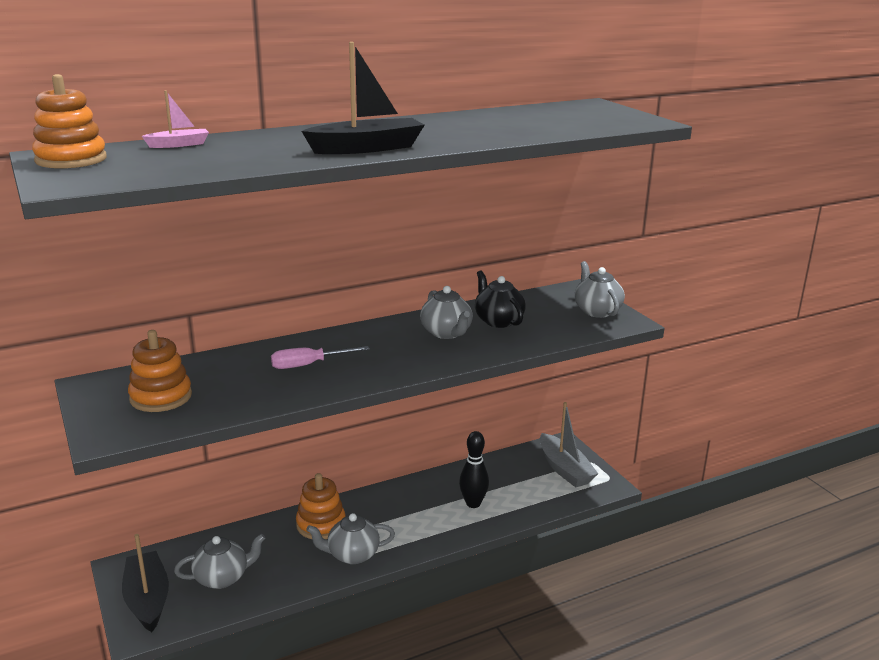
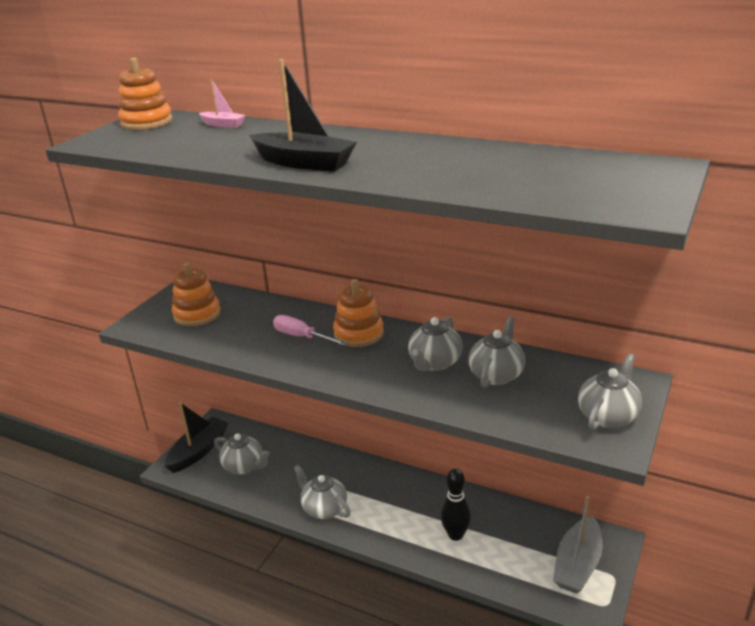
camera: 55 degrees right, 5 degrees up
orange stacking toy [296,473,346,539] -> orange stacking toy moved to [333,279,384,347]
black teapot [475,271,526,328] -> grey teapot [469,316,525,388]

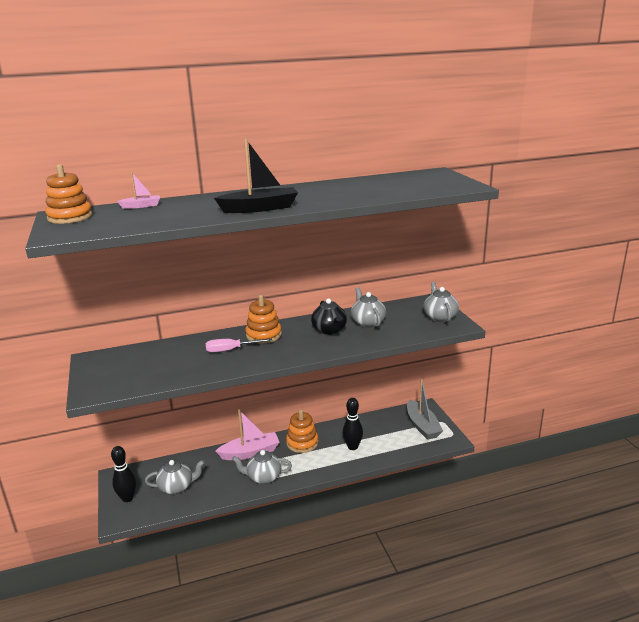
camera: 45 degrees left, 5 degrees down
black boat [165,402,228,473] -> black bowling pin [111,446,136,502]
orange stacking toy [172,263,221,326] -> orange stacking toy moved to [286,409,319,453]
grey teapot [408,317,463,371] -> black teapot [311,298,347,335]
none -> pink boat [215,410,280,460]

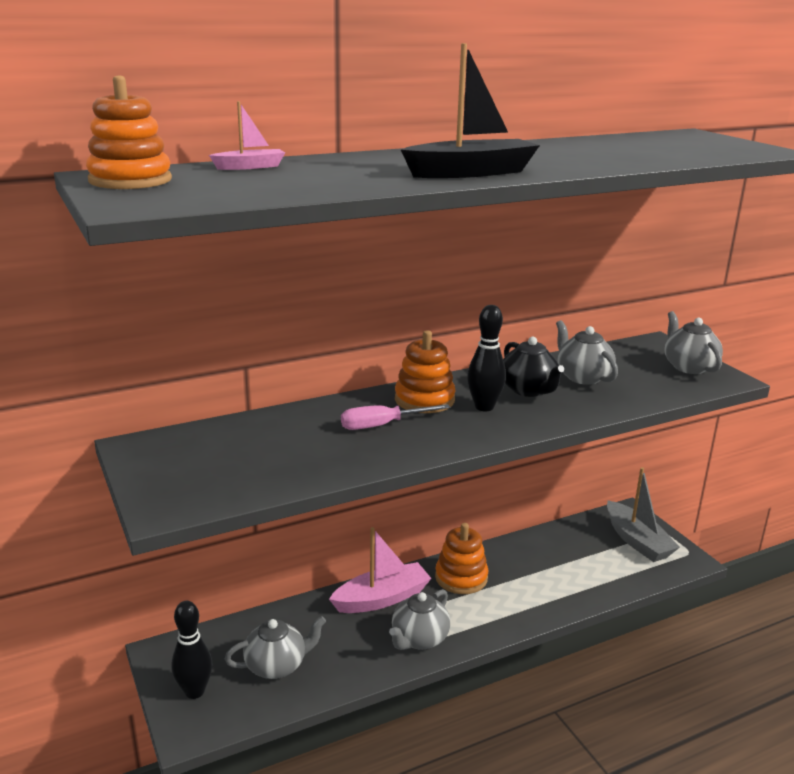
camera: 10 degrees left, 0 degrees up
grey teapot [232,450,292,484] -> grey teapot turned 45 degrees counterclockwise [389,589,450,650]
black bowling pin [343,398,363,450] -> black bowling pin moved to [467,305,506,411]

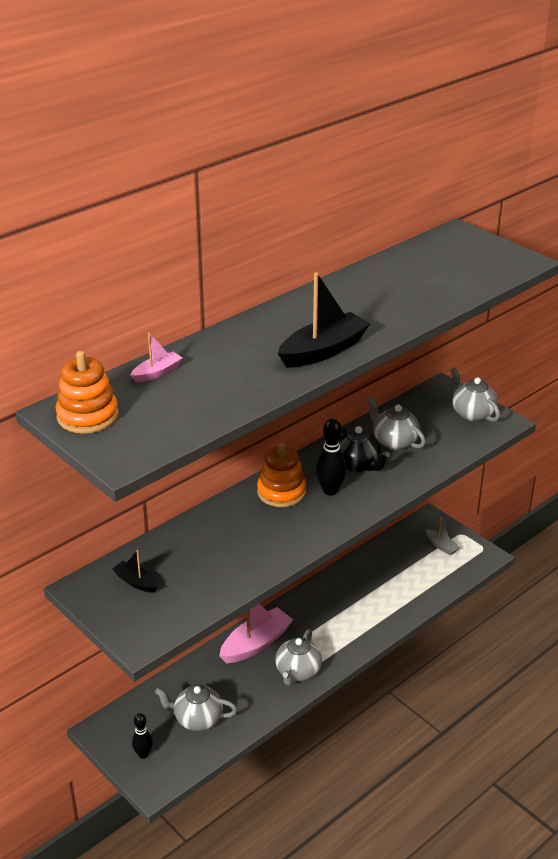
camera: 15 degrees left, 10 degrees up
black bowling pin [172,601,213,699] -> black bowling pin [132,713,153,759], size x0.67
grey teapot [225,616,326,679] -> grey teapot turned 135 degrees counterclockwise [155,685,237,731]
pink screwdriver [341,404,450,430] -> none
orange stacking toy [435,523,488,594] -> none
grey boat [607,467,680,562] -> grey boat [426,517,460,555], size x0.52
none -> black boat [113,550,158,593]

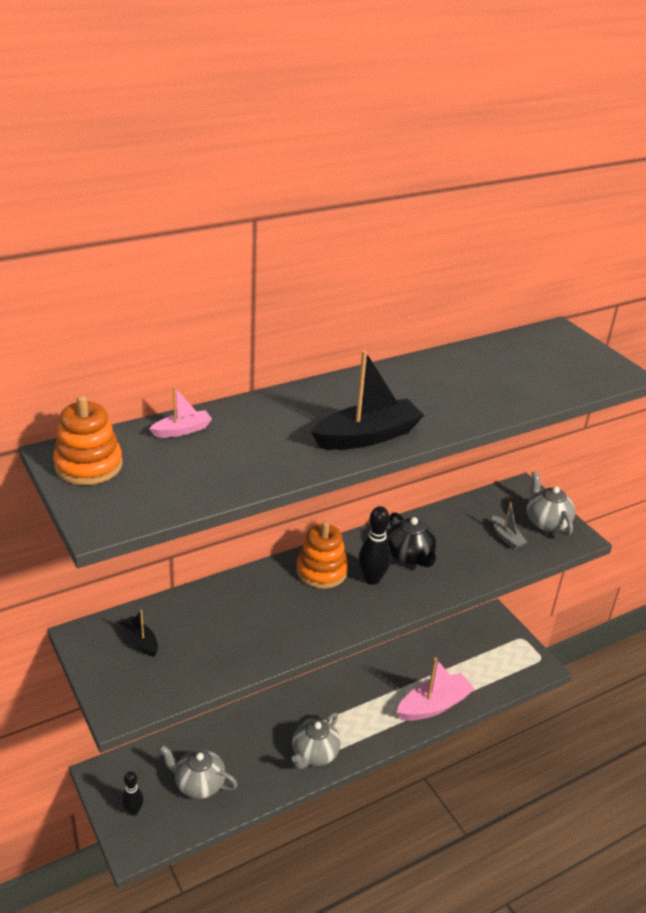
camera: 10 degrees right, 0 degrees up
pink boat [219,604,293,663] -> pink boat moved to [396,657,475,721]
grey teapot [367,396,426,450] -> none
grey boat [426,517,460,555] -> grey boat moved to [492,502,527,549]

